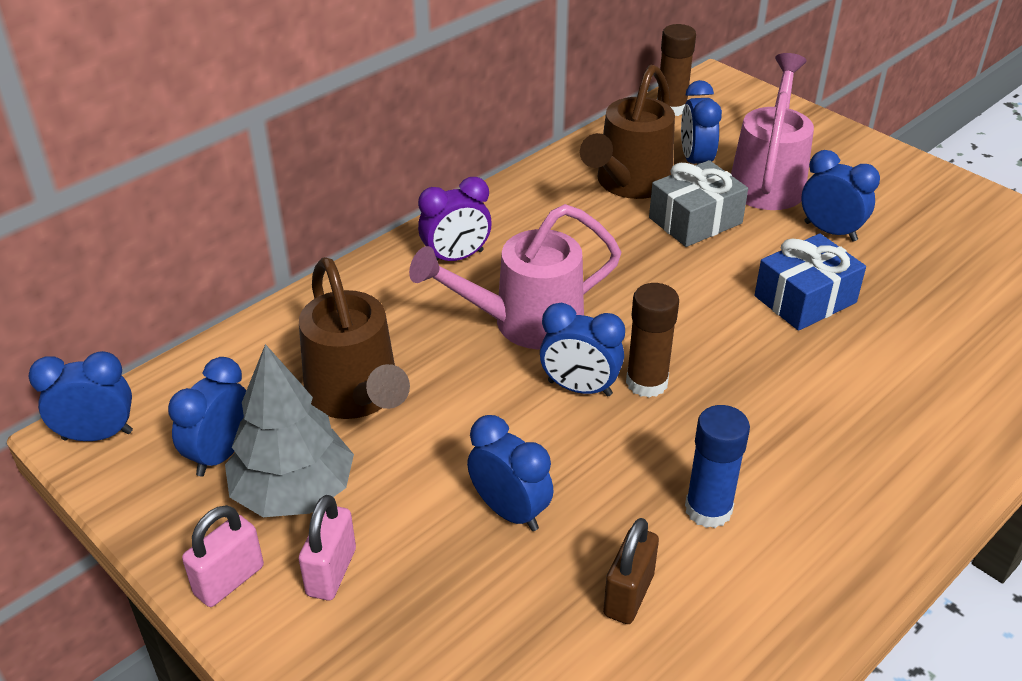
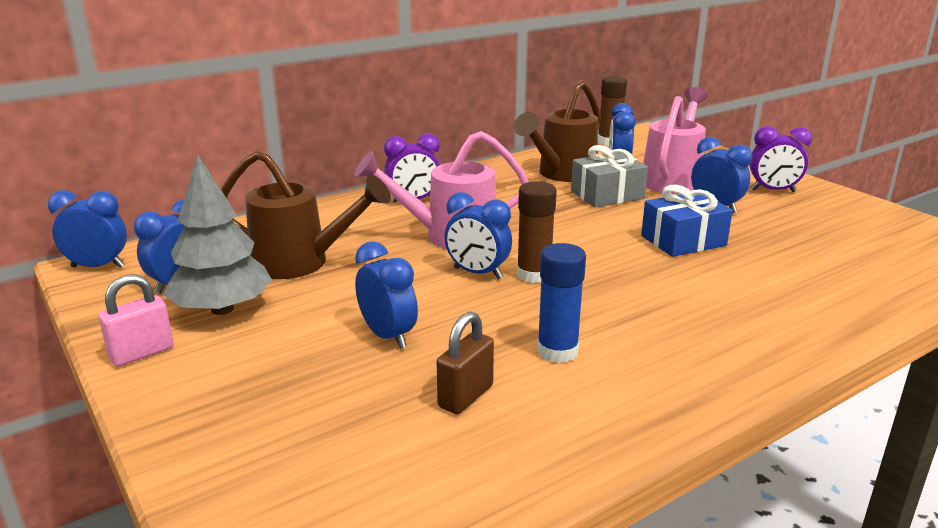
camera: 10 degrees right, 15 degrees down
brown watering can [299,257,410,419] -> brown watering can turned 60 degrees counterclockwise [221,150,391,279]
pink padlock [299,495,356,601] -> none
none -> purple clock [750,126,812,192]

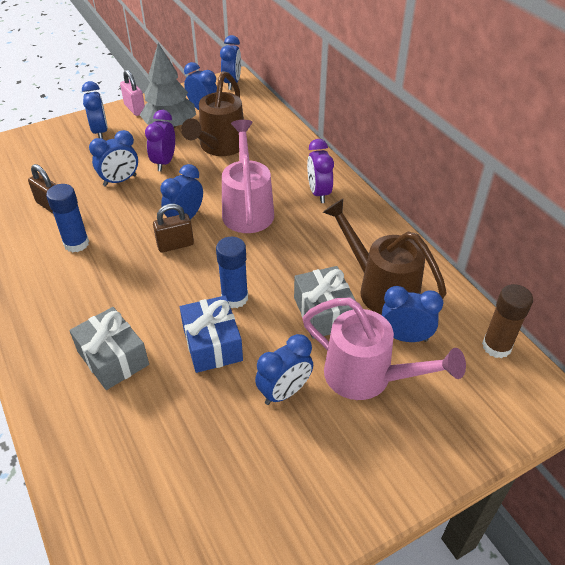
camera: 95 degrees right, 20 degrees up
brown glue stick [517,181,557,283] -> brown padlock [153,204,194,252]
purple clock [750,126,812,192] -> purple clock moved to [145,110,175,171]
none -> grey gift [69,307,149,390]
none -> blue clock [82,81,108,139]
none -> blue glue stick [216,237,248,308]

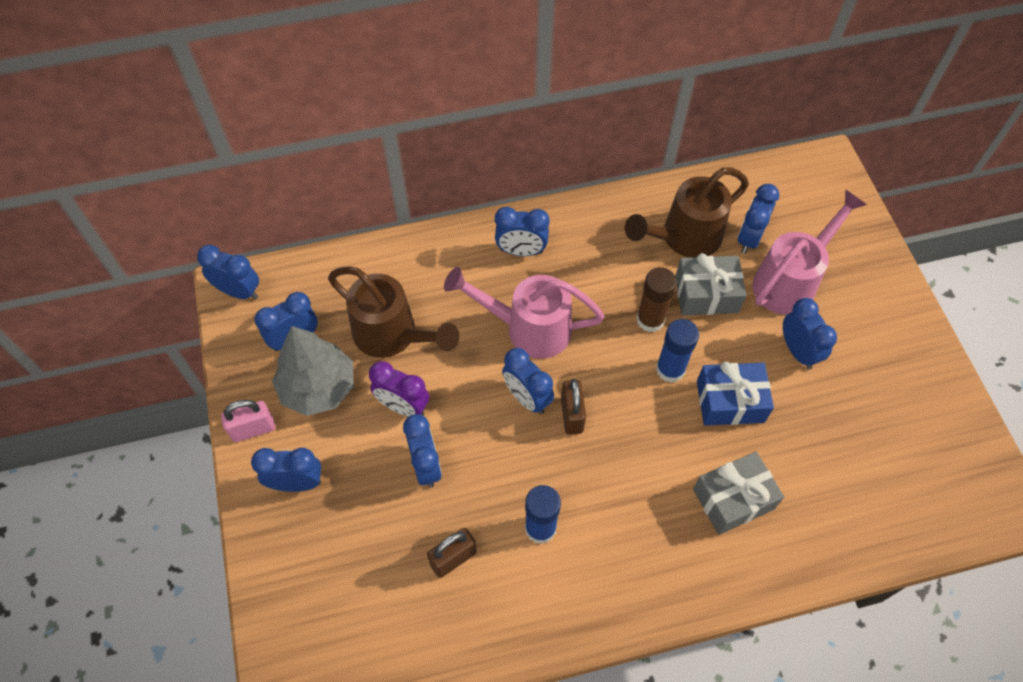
camera: 75 degrees left, 15 degrees up
purple clock [307,139,334,203] -> blue clock [495,207,550,256]
brown glue stick [482,284,533,358] -> brown glue stick moved to [636,267,677,332]

